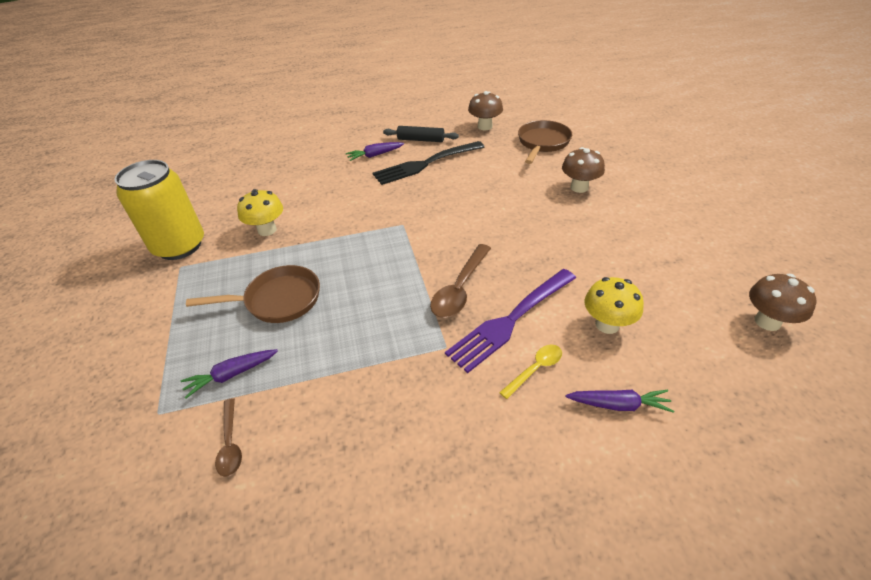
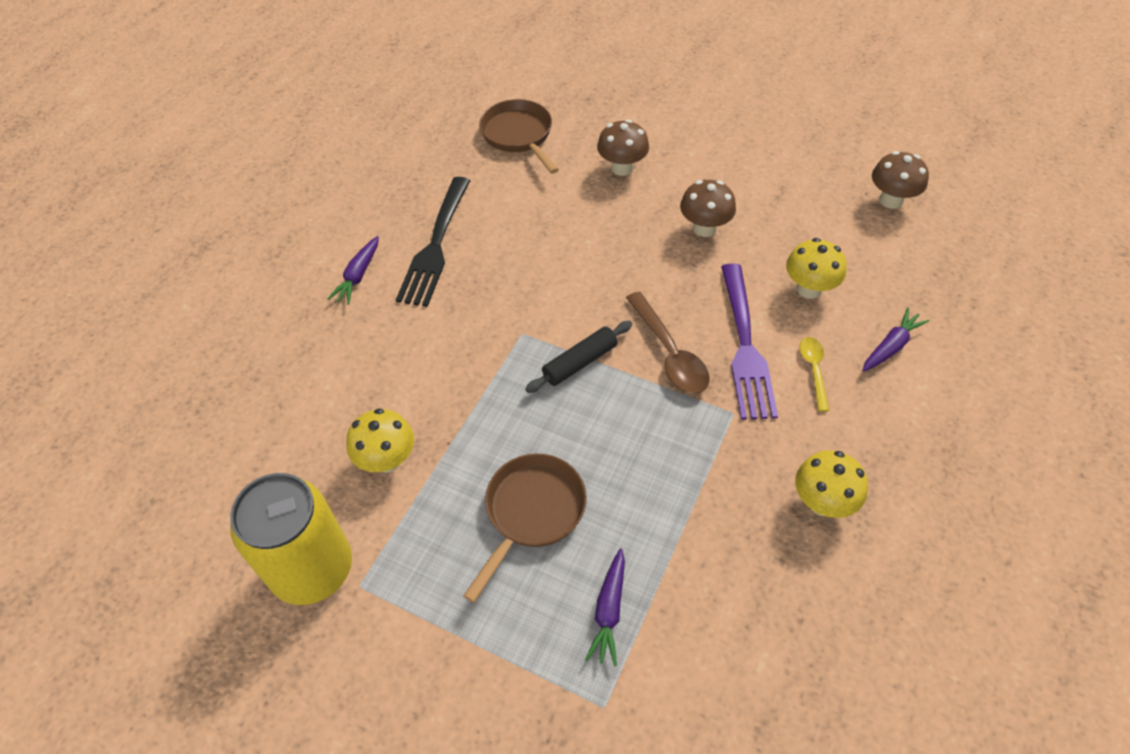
camera: 50 degrees left, 10 degrees up
brown spoon [215,398,242,477] -> none
black rolling pin [383,126,459,142] -> black rolling pin moved to [525,321,632,393]
brown mushroom [468,91,503,130] -> brown mushroom moved to [680,180,736,237]
none -> yellow mushroom [795,450,868,518]

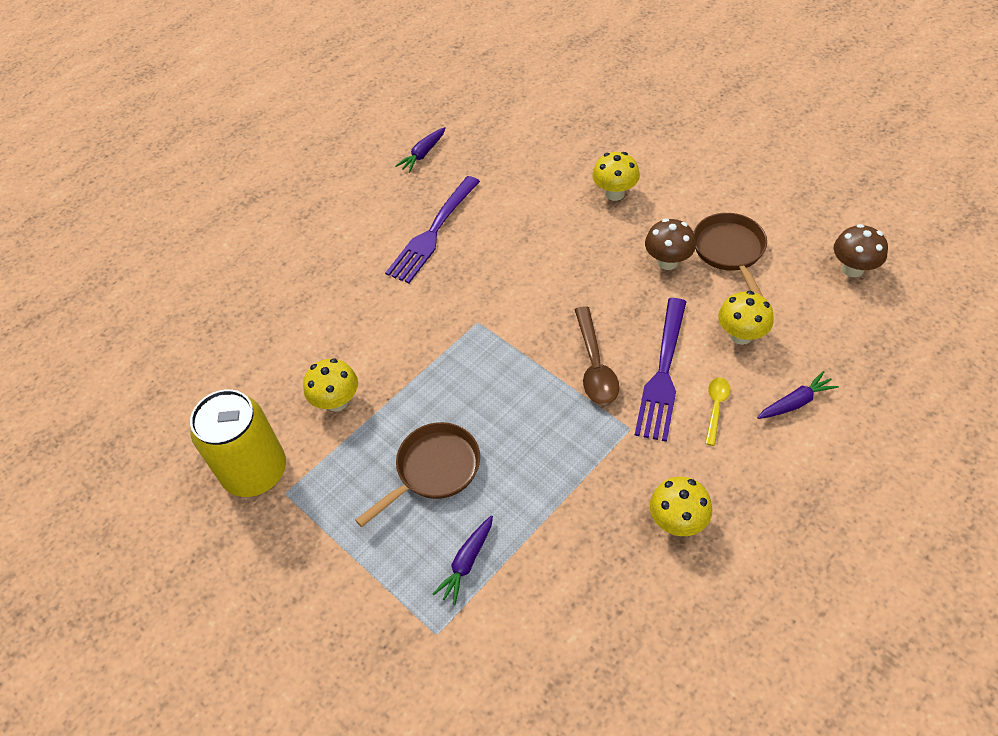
camera: 20 degrees right, 0 degrees up
purple carrot [328,236,379,305] -> purple carrot moved to [396,127,446,173]
black fork [396,177,470,307] -> purple fork [385,176,480,283]
brown pan [479,99,559,174] -> brown pan moved to [693,213,767,296]
black rolling pin [525,321,632,393] -> none
brown mushroom [597,119,649,176] -> yellow mushroom [592,152,640,201]

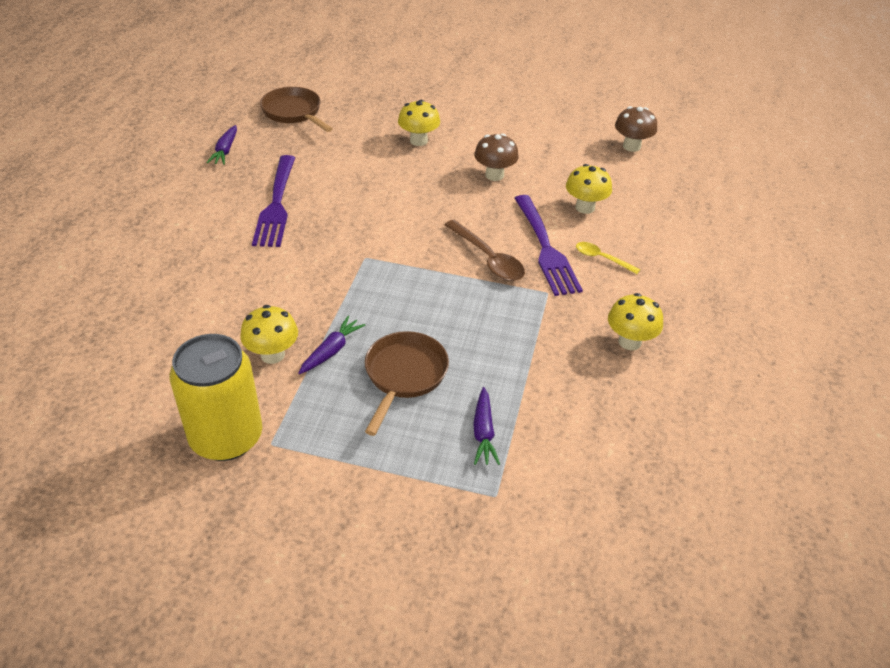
camera: 35 degrees left, 10 degrees down
brown pan [693,213,767,296] -> brown pan moved to [260,87,333,132]
yellow spoon [705,378,730,446] -> yellow spoon turned 45 degrees counterclockwise [576,242,640,274]
purple carrot [757,371,839,419] -> purple carrot moved to [299,316,365,374]

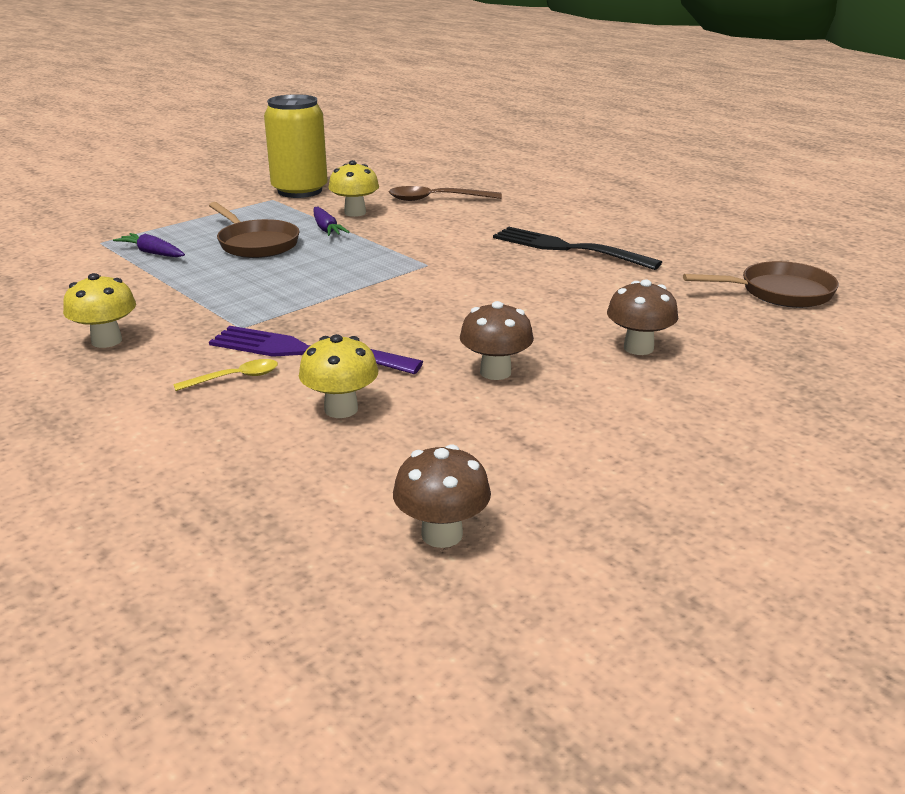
camera: 125 degrees right, 15 degrees down
purple carrot [207,125,237,165] -> none
purple fork [252,155,295,247] -> black fork [493,227,662,270]
yellow mushroom [398,100,440,146] -> brown mushroom [607,280,678,355]
brown spoon [445,220,525,281] -> brown spoon moved to [389,186,502,201]

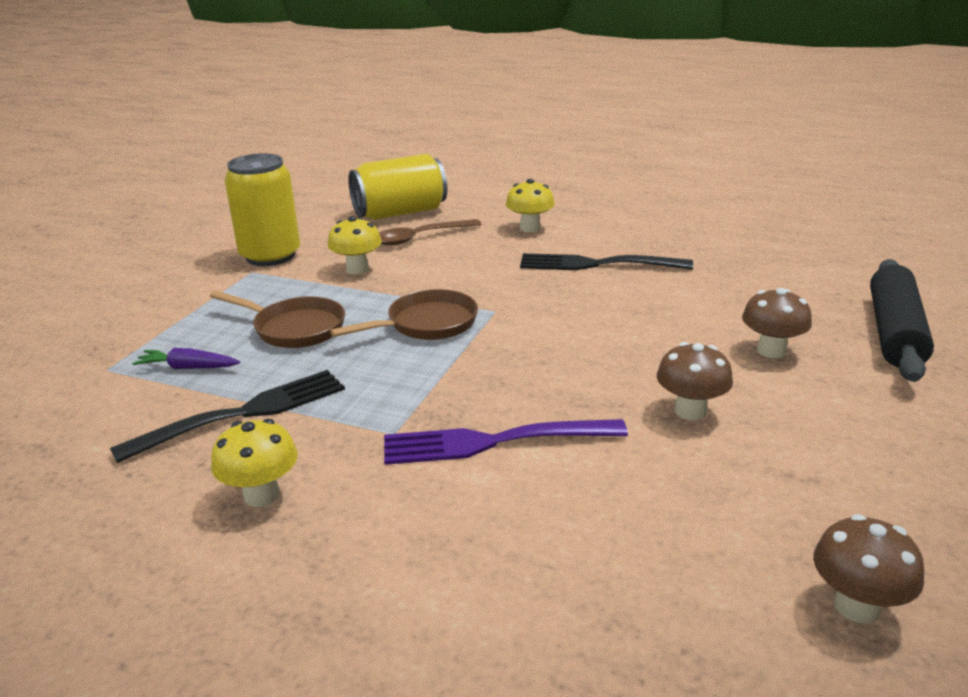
camera: 25 degrees left, 0 degrees up
yellow spoon [173,359,278,391] -> none
yellow mushroom [299,334,378,418] -> yellow mushroom moved to [506,179,555,232]
purple carrot [313,207,350,236] -> none
brown pan [683,261,839,308] -> brown pan moved to [330,289,478,340]
none -> black fork [110,370,345,463]
none -> yellow can [348,154,447,220]
none -> black rolling pin [870,259,934,382]

